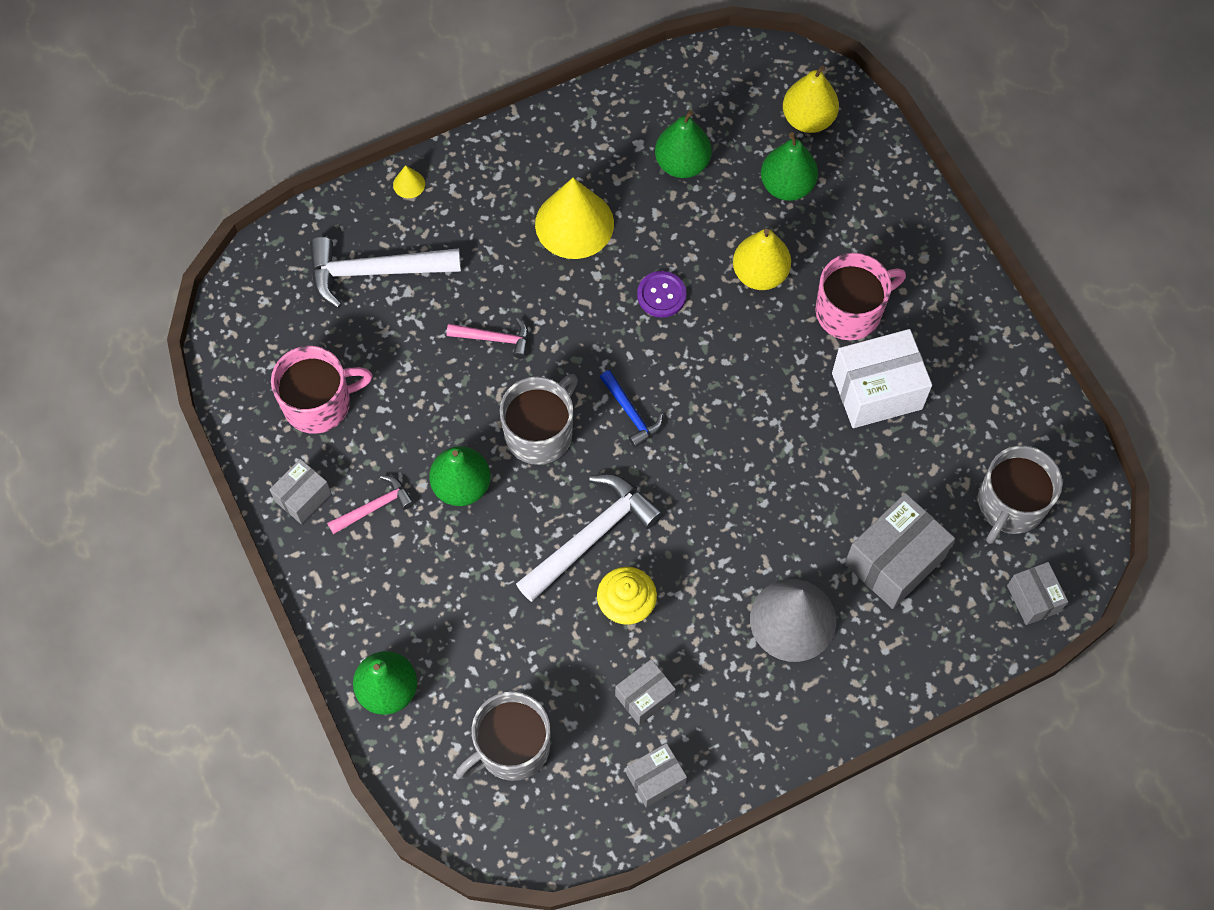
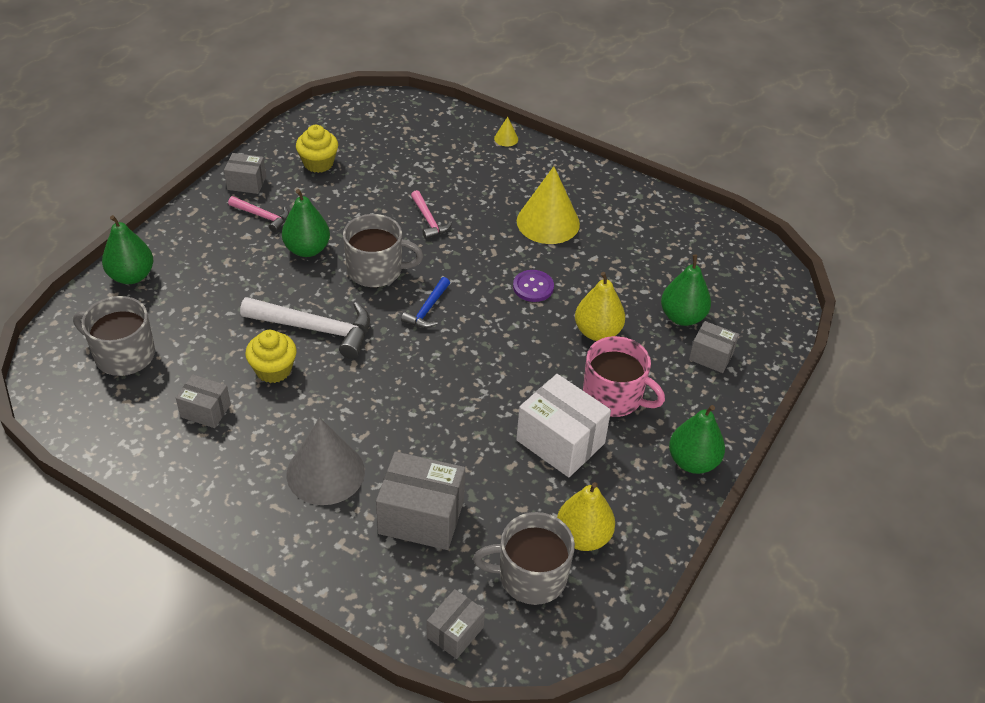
camera: 55 degrees right, 20 degrees down
pink mug [271,346,373,434] -> yellow cupcake [296,125,338,173]
white hammer [310,237,461,308] -> none
grey box [626,743,687,807] -> grey box moved to [689,321,739,373]
green pear [655,110,712,178] -> green pear moved to [669,405,725,474]
yellow pear [783,66,839,133] -> yellow pear moved to [557,482,615,551]

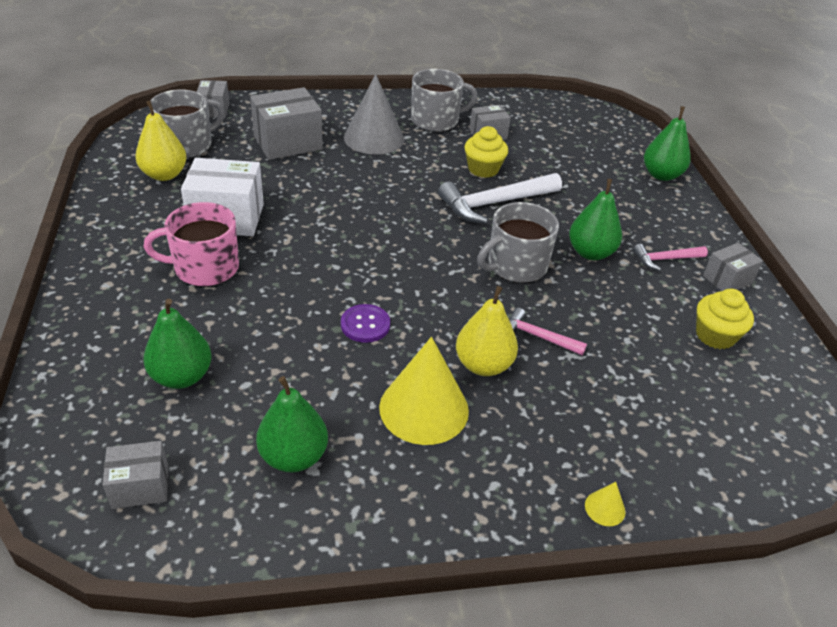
camera: 140 degrees right, 5 degrees down
grey mug [73,296,155,376] -> grey mug moved to [411,69,478,132]
blue hammer [401,277,450,328] -> none
yellow pear [575,272,625,341] -> yellow pear moved to [456,286,518,376]
green pear [669,405,725,474] -> green pear moved to [256,376,328,473]
grey box [689,321,739,373] -> grey box moved to [103,441,168,509]

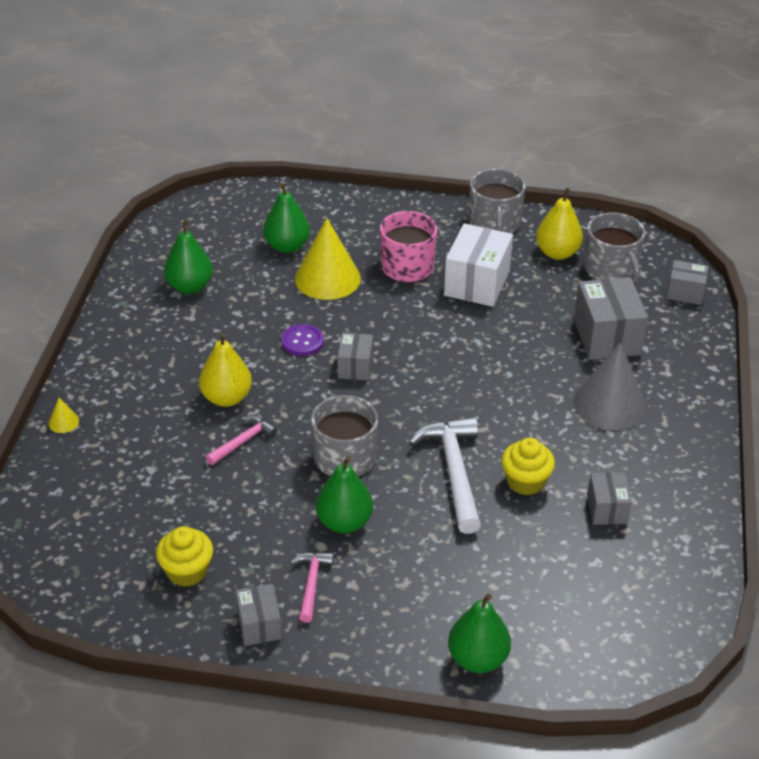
camera: 110 degrees right, 0 degrees up
grey box [103,441,168,509] -> grey box moved to [337,333,373,381]
yellow cone [379,337,469,445] -> yellow cone moved to [295,218,361,300]
grey mug [411,69,478,132] -> grey mug moved to [469,169,526,234]

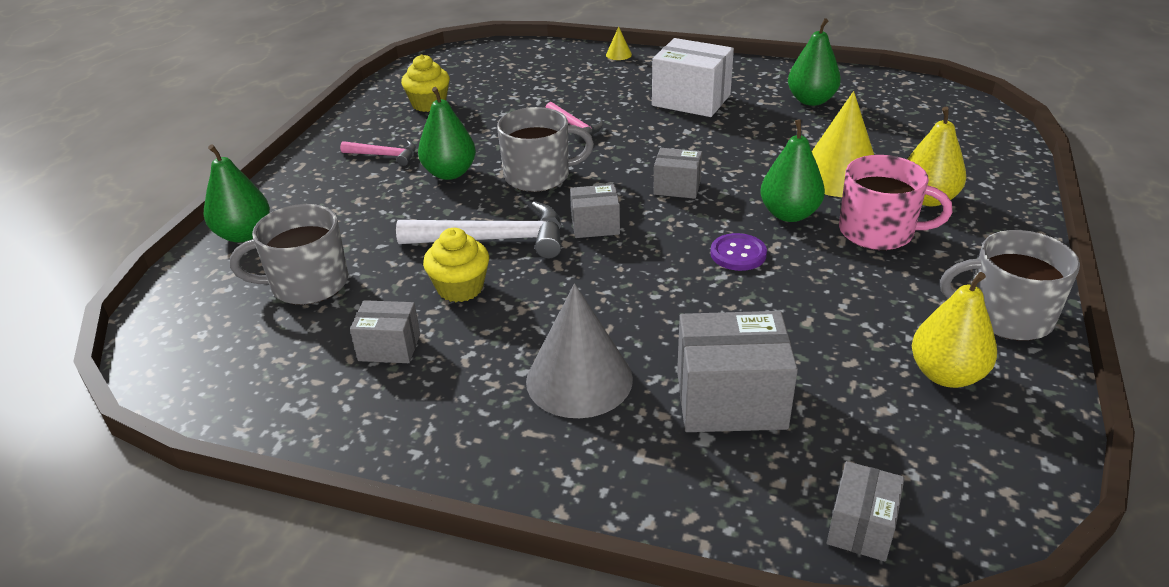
camera: 100 degrees right, 5 degrees down
yellow pear [199,333,252,407] -> yellow pear moved to [907,107,966,206]
grey box [235,584,282,646] -> grey box moved to [570,184,620,238]
green pear [263,183,310,253] -> green pear moved to [761,119,825,222]
purple button [281,324,324,356] -> purple button moved to [710,233,767,271]
white box [444,223,513,307] -> white box moved to [652,38,734,117]
grey mug [584,212,645,283] -> grey mug moved to [230,204,348,305]

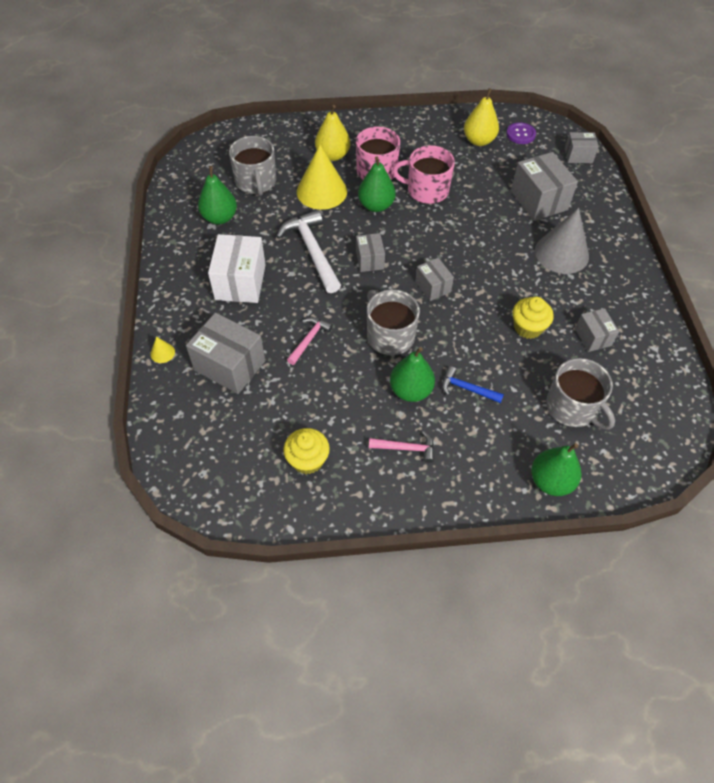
camera: 115 degrees left, 20 degrees up
pink hammer [340,141,416,166] -> pink hammer turned 105 degrees clockwise [369,431,434,463]
white hammer [396,201,561,259] -> white hammer moved to [276,210,341,293]
purple button [710,233,767,271] -> purple button moved to [506,122,536,144]
grey mug [940,230,1080,341] -> grey mug moved to [229,136,276,196]
none -> grey box [186,313,265,394]
none -> pink mug [392,145,455,204]
none -> blue hammer [442,366,504,403]

